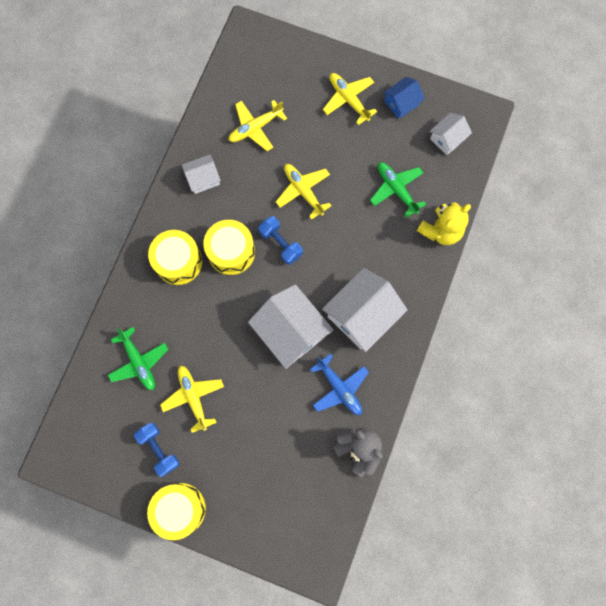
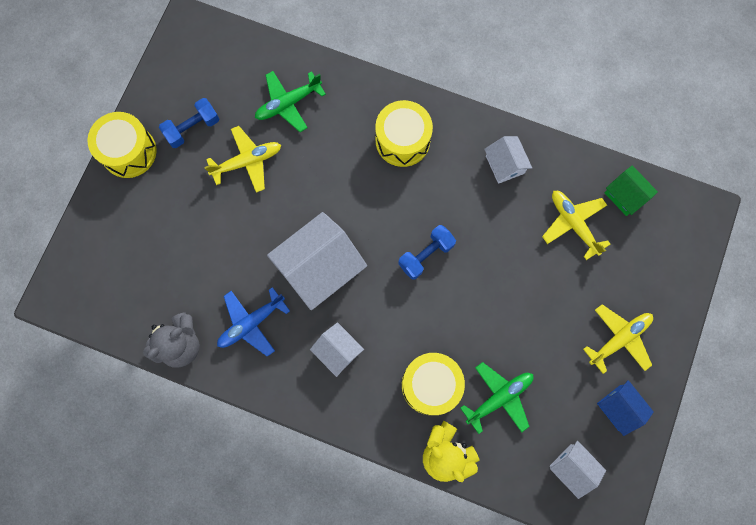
camera: 90 degrees right, 0 degrees up
yellow drum [203,220,255,275] -> yellow drum moved to [402,353,465,415]
yellow plane [276,164,331,220] -> none
white house [322,268,408,352] -> white house [310,322,364,377], size x0.54
none -> green house [604,165,658,216]

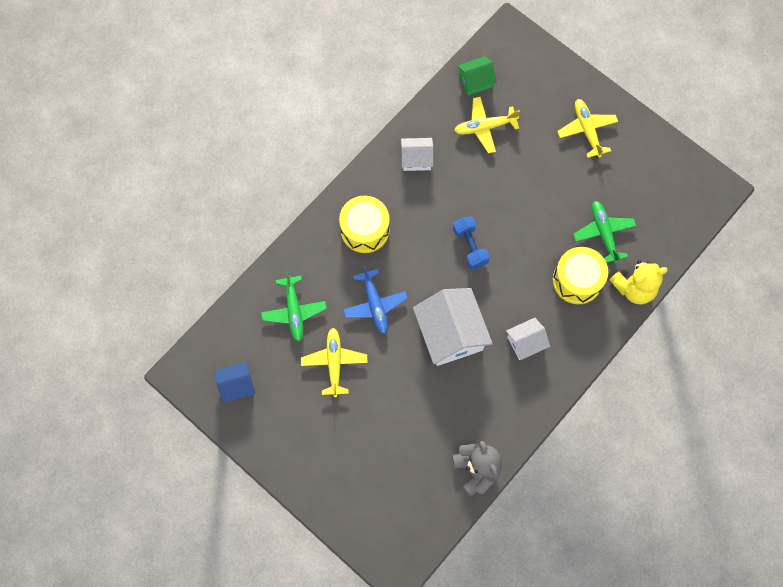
camera: 70 degrees left, 5 degrees down
yellow drum [88,112,157,178] -> none
blue dumbbell [159,98,219,148] -> none
blue plane [217,287,290,357] -> blue plane moved to [343,266,408,334]
white house [550,441,606,499] -> none
blue house [597,380,654,436] -> blue house moved to [215,362,255,403]

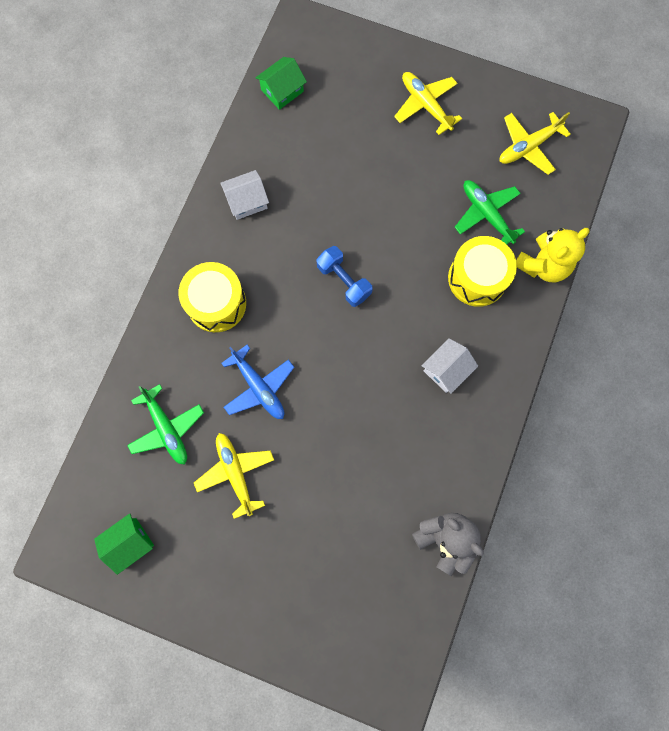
camera: 20 degrees left, 5 degrees up
blue house [215,362,255,403] -> green house [94,513,154,575]
white house [413,288,493,366] -> none
yellow plane [454,97,520,153] -> yellow plane moved to [500,112,571,175]

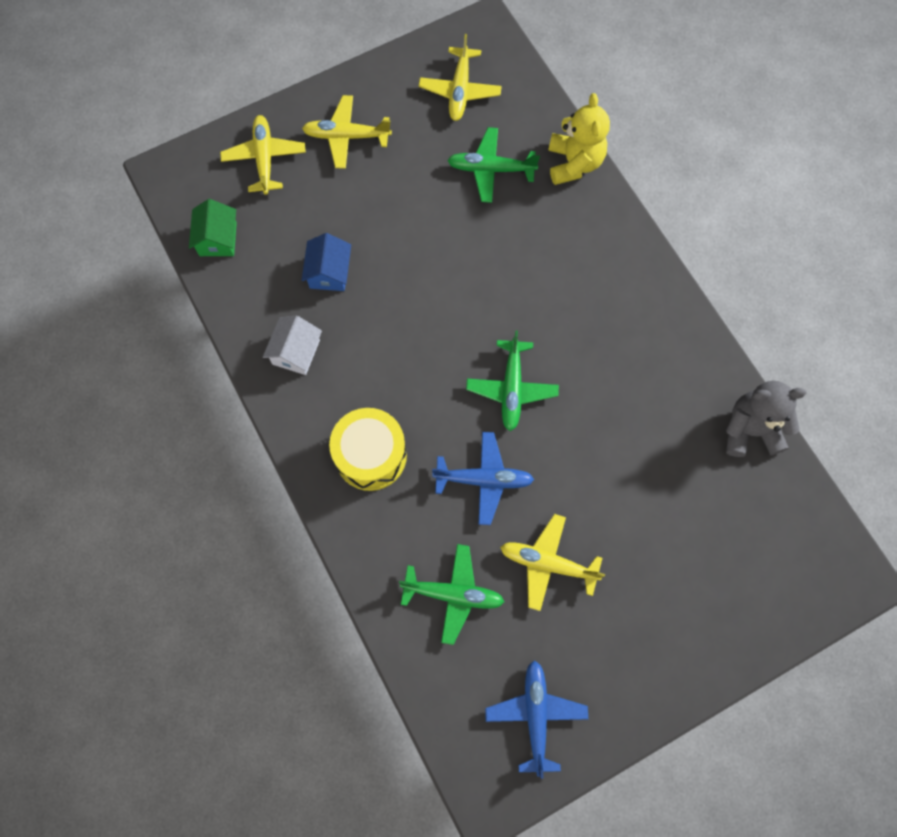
camera: 50 degrees left, 5 degrees down
green house [94,513,154,575] -> blue plane [485,660,588,779]
blue dumbbell [316,246,373,307] -> none
white house [422,338,478,394] -> none
yellow drum [448,236,517,307] -> none
none -> yellow plane [220,115,306,195]
none -> blue house [302,233,351,291]
none -> green plane [466,330,559,431]

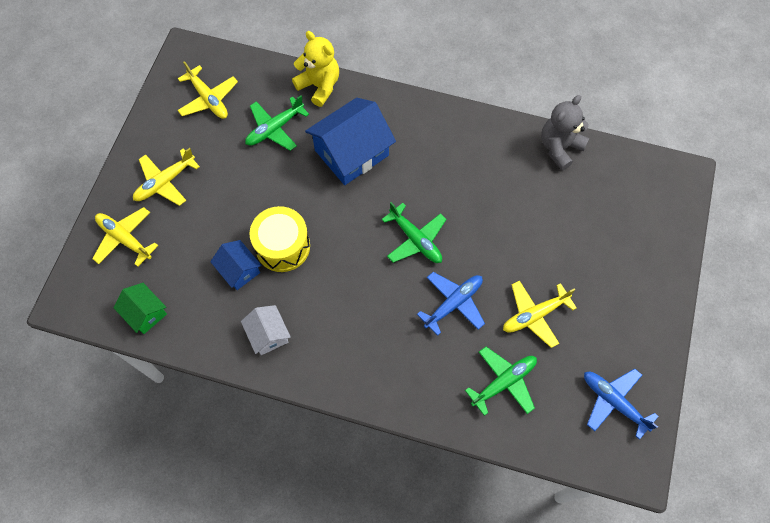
camera: 45 degrees left, 5 degrees down
yellow drum [329,408,407,491] -> yellow drum moved to [250,206,310,272]
none -> blue house [305,98,396,185]

